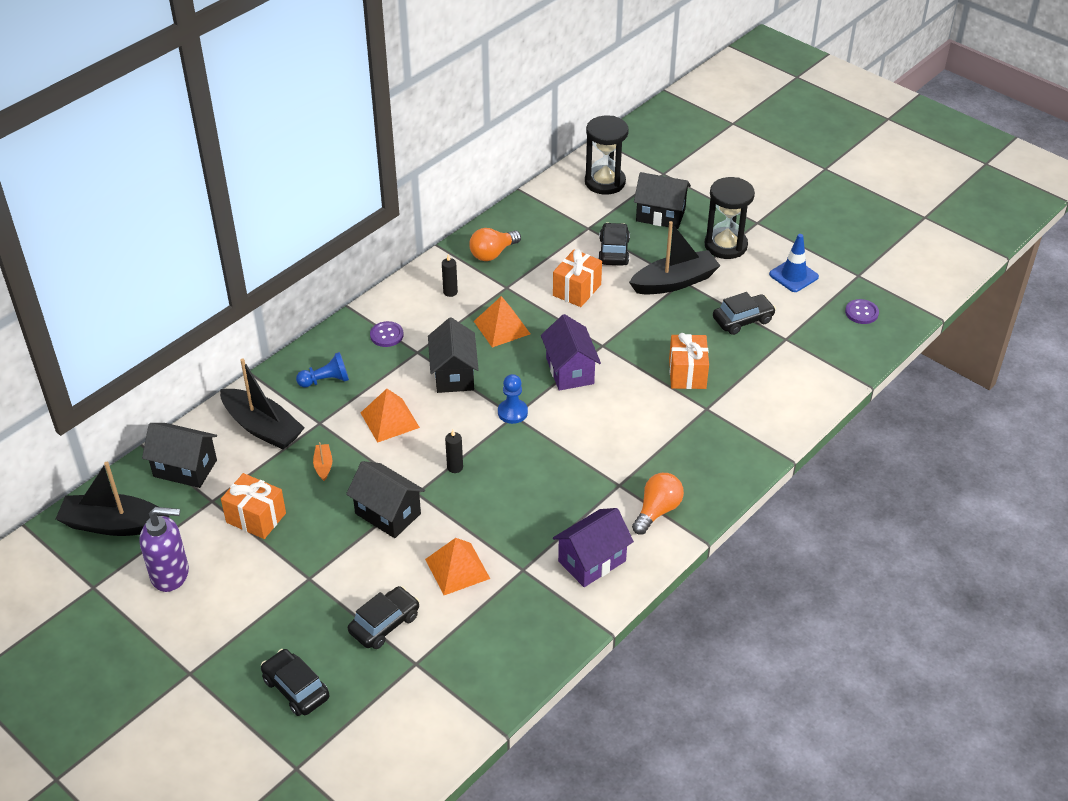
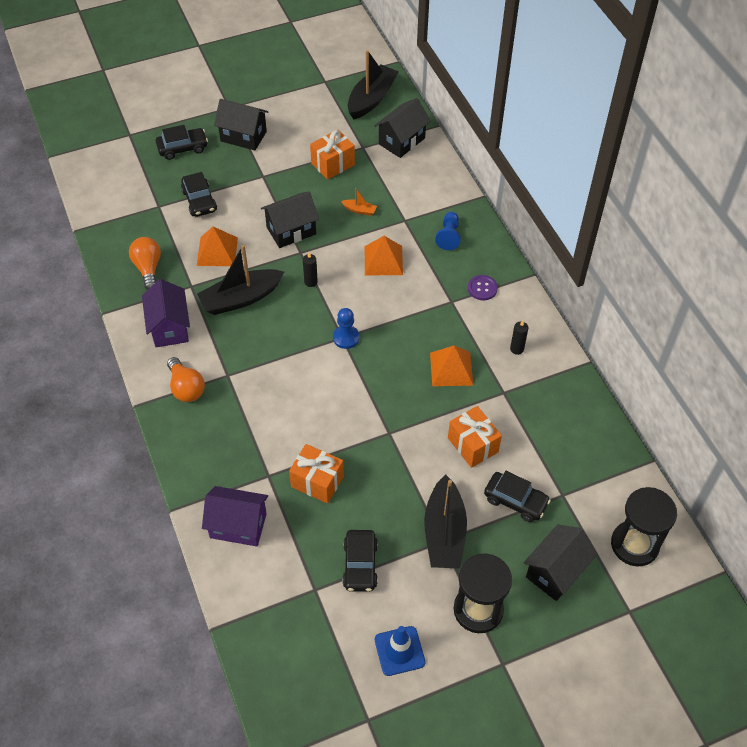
camera: 115 degrees right, 10 degrees up
purple soap dispenser [139,507,189,592] -> none
black boat [220,358,305,450] -> black boat moved to [197,245,284,315]
black house [428,317,479,393] -> black house moved to [214,99,268,150]
orange light bulb [469,228,521,261] -> orange light bulb moved to [129,237,161,290]
purple house [541,314,601,391] -> purple house moved to [202,486,268,547]
purple button [845,299,879,324] -> none

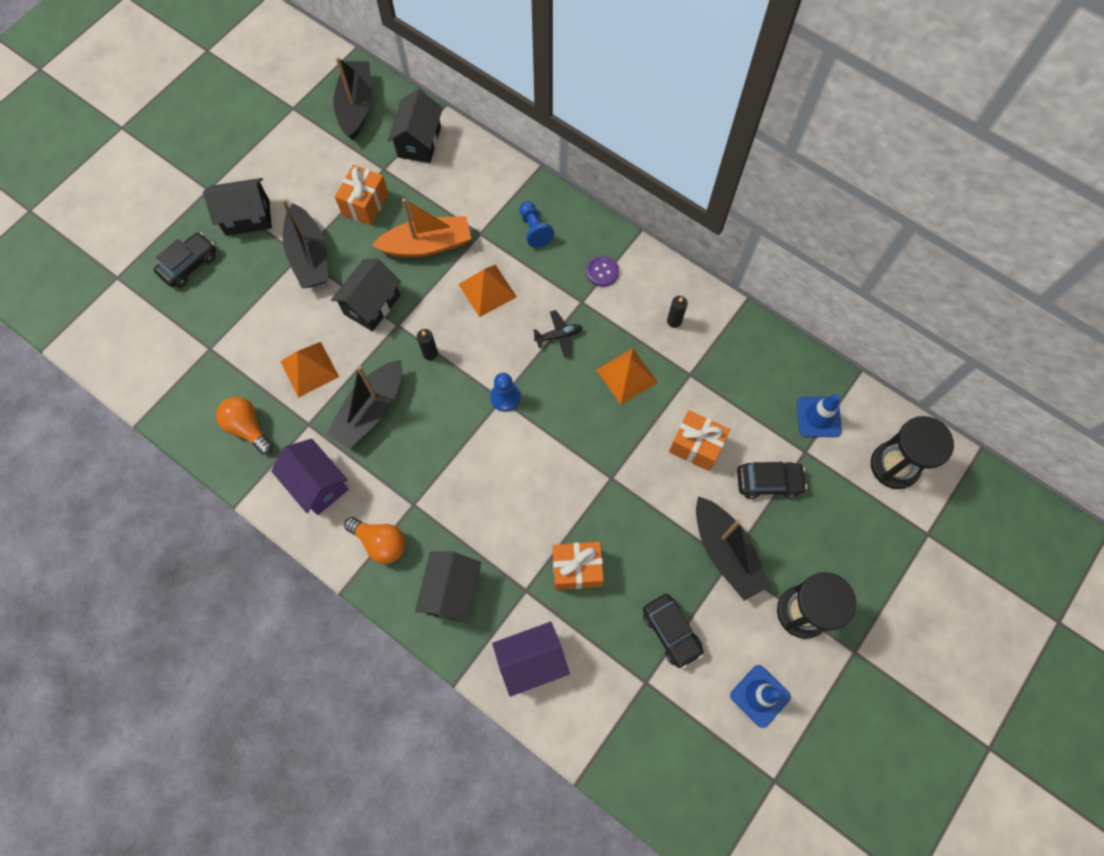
camera: 30 degrees left, 15 degrees up
black car [181,172,217,217] -> none
orange boat [341,188,377,216] -> orange boat [372,198,471,257], size x2.30
black house [524,524,597,601] -> black house moved to [415,552,481,623]
none -> black boat [281,199,329,288]
none -> black plane [533,310,583,357]
none -> blue traffic cone [797,394,842,437]

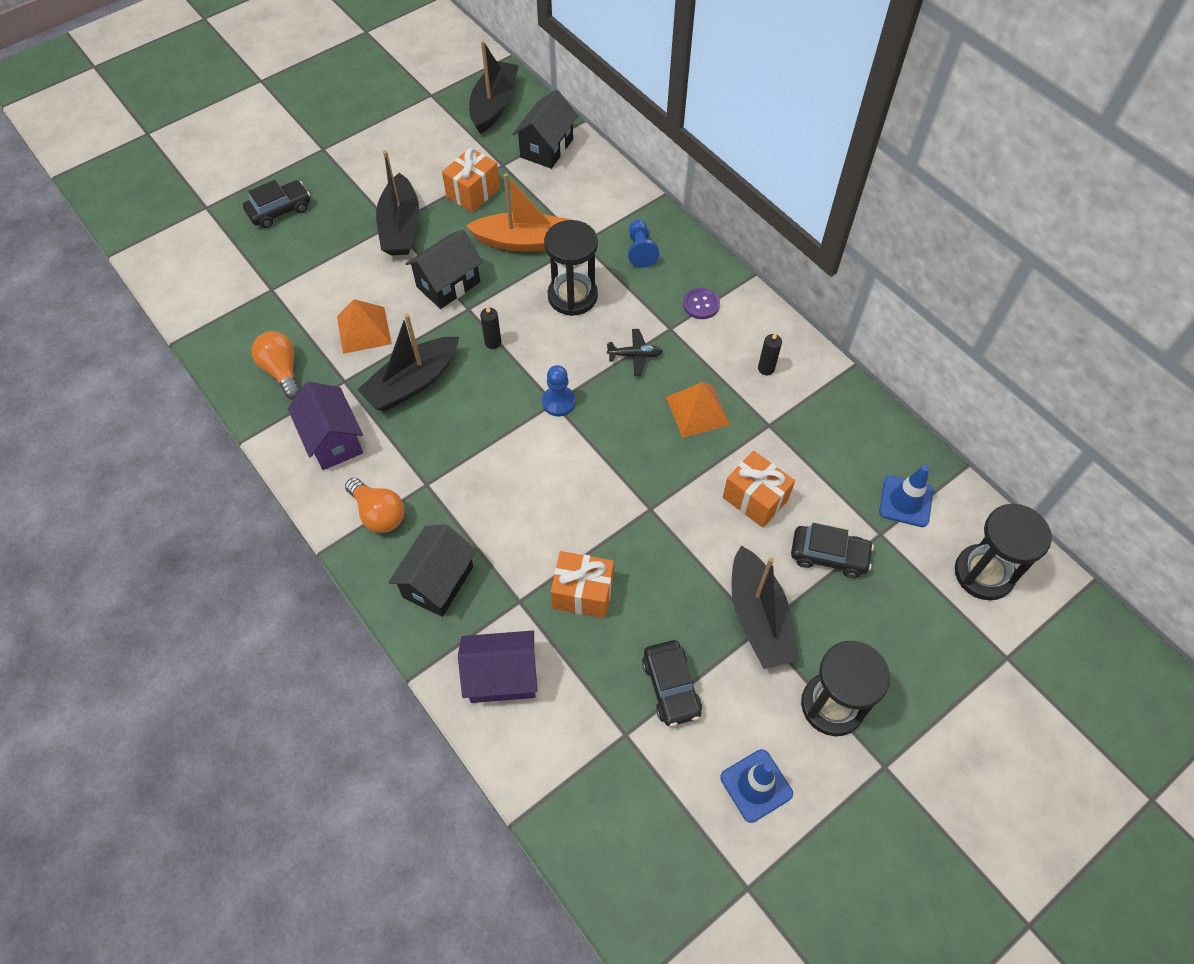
camera: 15 degrees right, 10 degrees down
black house [203,178,272,236] -> none
orange pyramid [458,265,517,317] -> black hourglass [544,220,598,316]

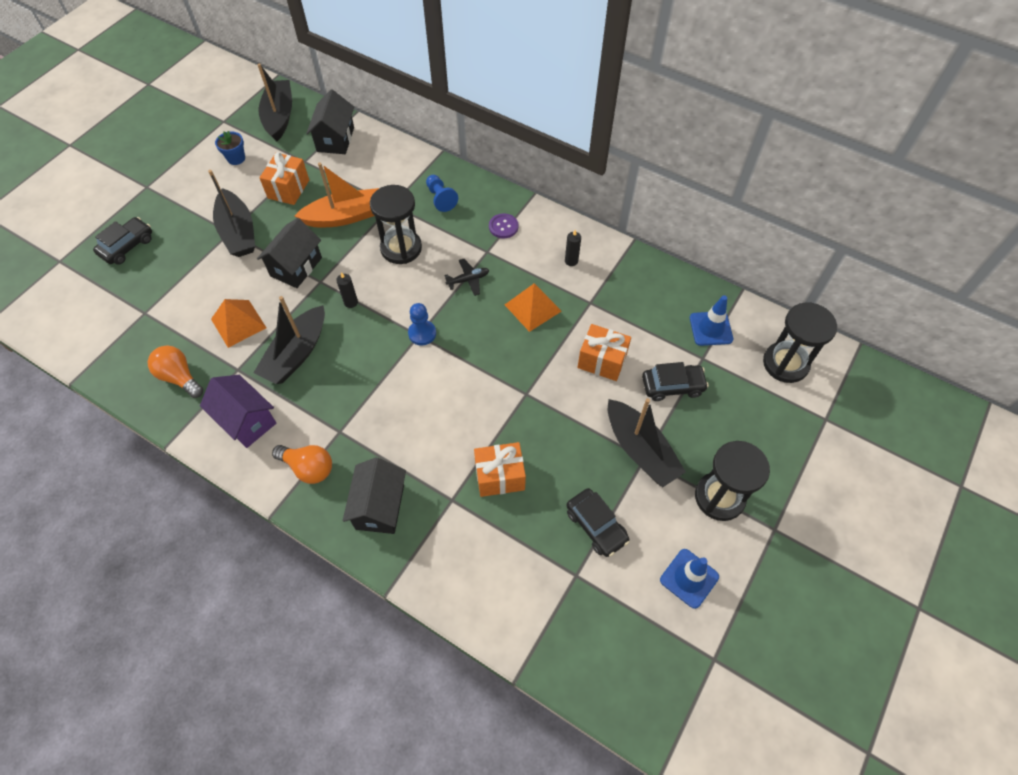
camera: 20 degrees left, 0 degrees up
purple house [458,631,538,703] -> none
none -> blue flower pot [215,131,245,165]

